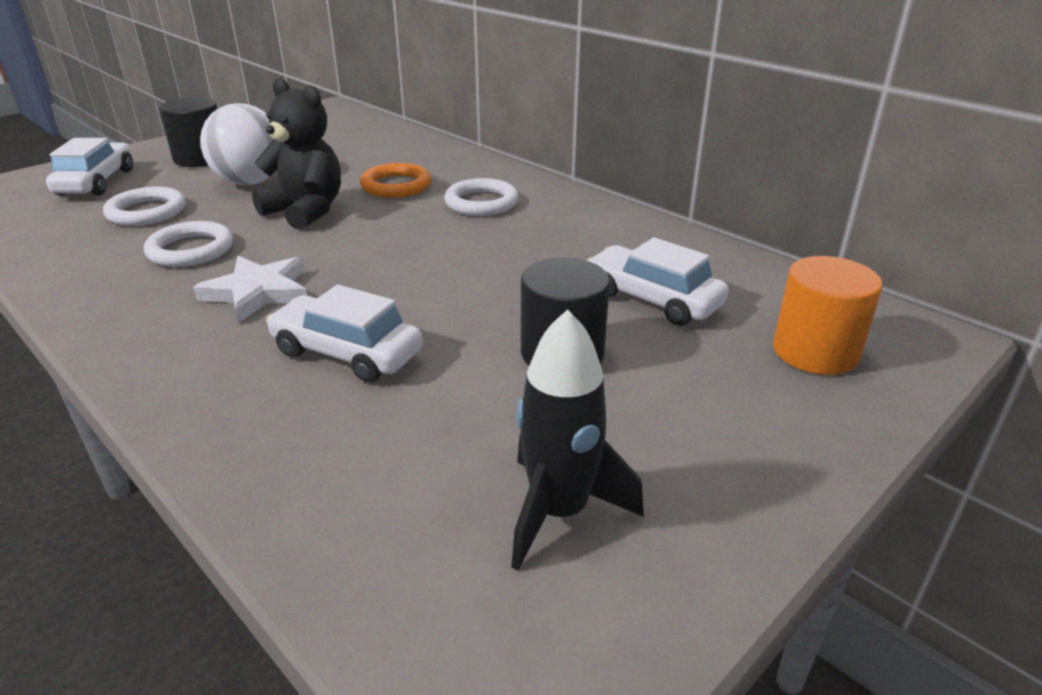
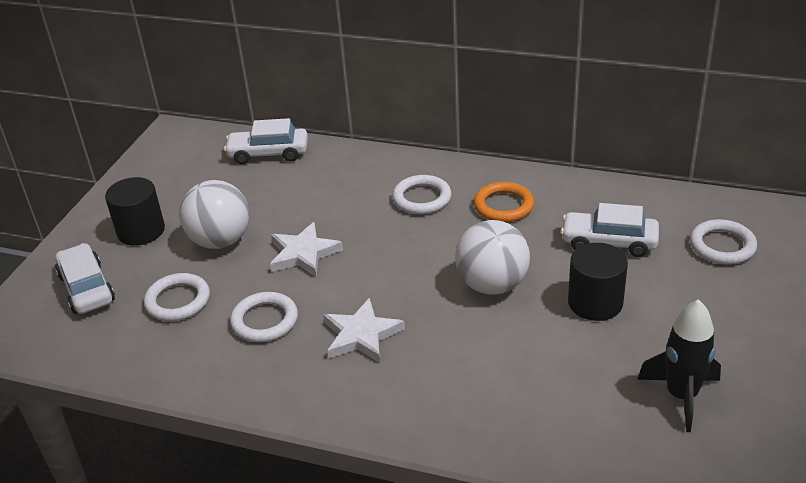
camera: 25 degrees left, 5 degrees up
black teddy bear [252,78,341,230] -> white star [270,222,343,277]
white car [266,284,423,383] -> white car moved to [224,118,308,164]
orange ring [360,163,431,198] -> orange ring moved to [474,182,534,222]
orange cylinder [773,256,882,375] -> white ring [690,219,757,265]
none -> white ball [455,220,530,295]

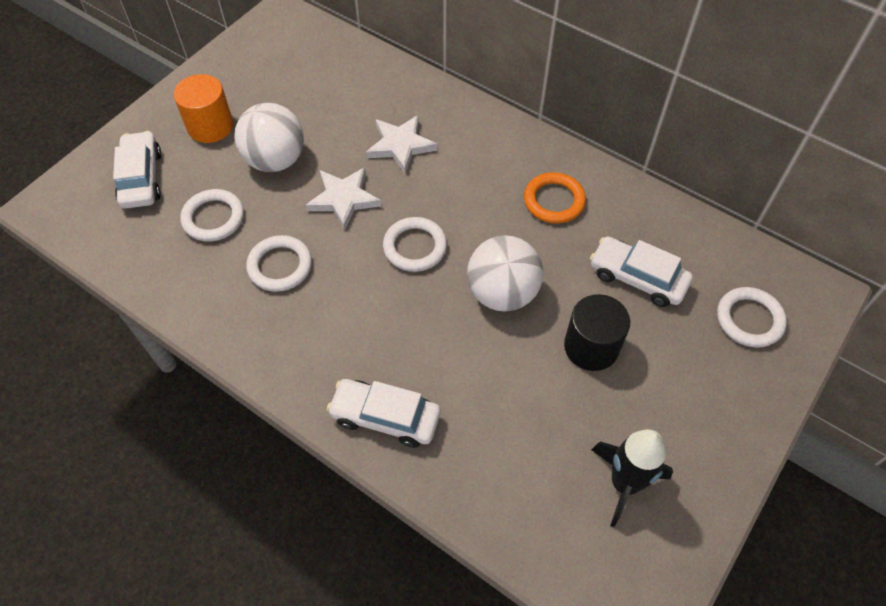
camera: 15 degrees right, 20 degrees up
black cylinder [105,177,165,246] -> orange cylinder [174,74,233,143]
white car [224,118,308,164] -> white car moved to [327,379,440,448]
white star [323,298,405,363] -> white star moved to [366,115,437,173]
white ring [392,175,452,214] -> white ring moved to [383,217,447,272]

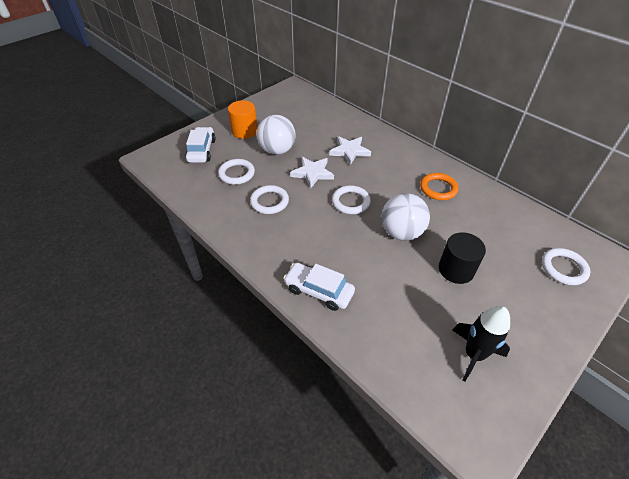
camera: 10 degrees right, 10 degrees down
white car [590,237,693,307] -> none

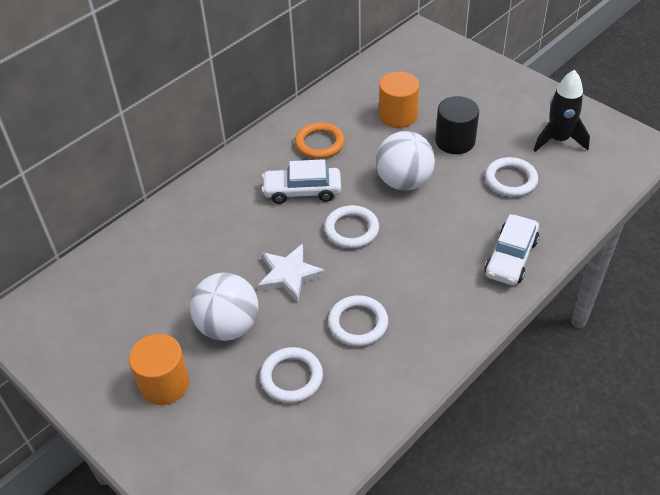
camera: 90 degrees left, 0 degrees up
white car [185,127,216,163] -> white car moved to [261,159,341,204]
white star [329,136,371,165] -> none
white ring [542,248,590,285] -> white ring moved to [485,157,538,197]
none -> orange cylinder [379,72,419,128]

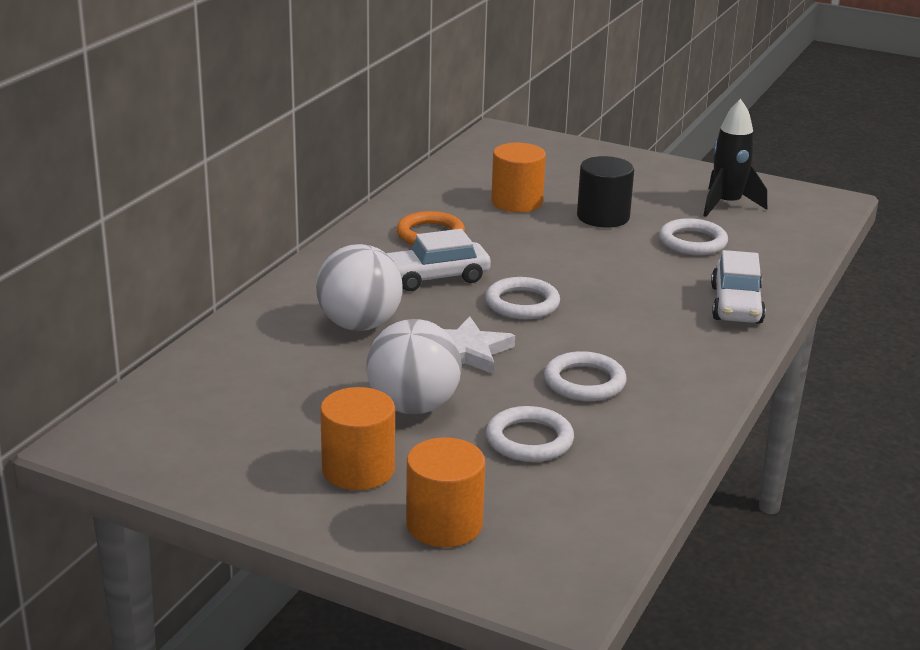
camera: 20 degrees left, 20 degrees down
white ball [376,131,435,191] -> white ball moved to [316,244,403,331]
none -> orange cylinder [406,438,485,547]

